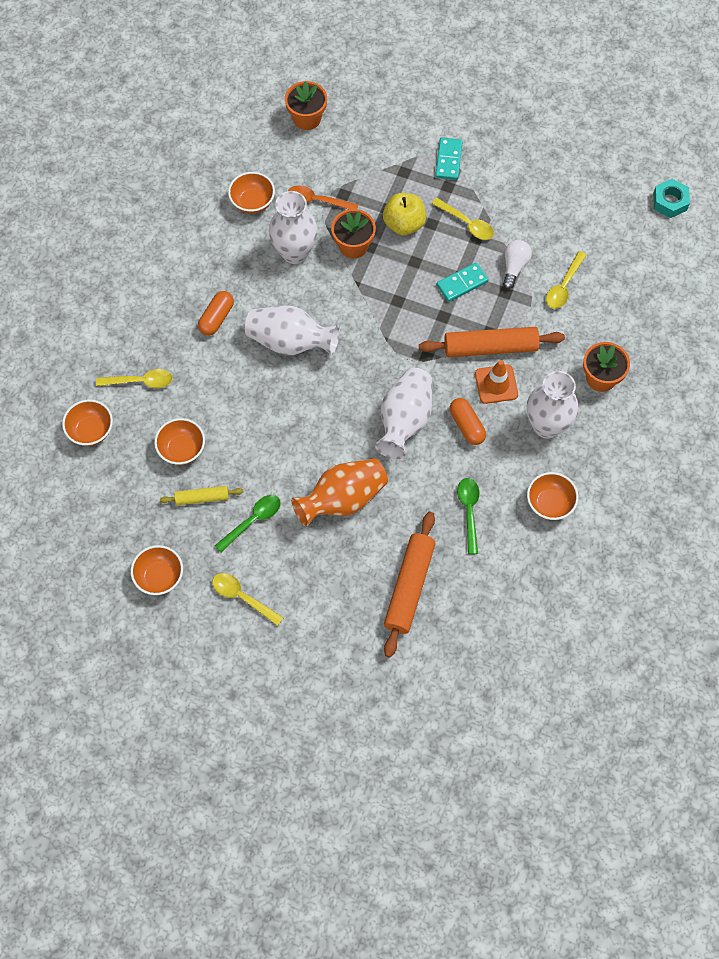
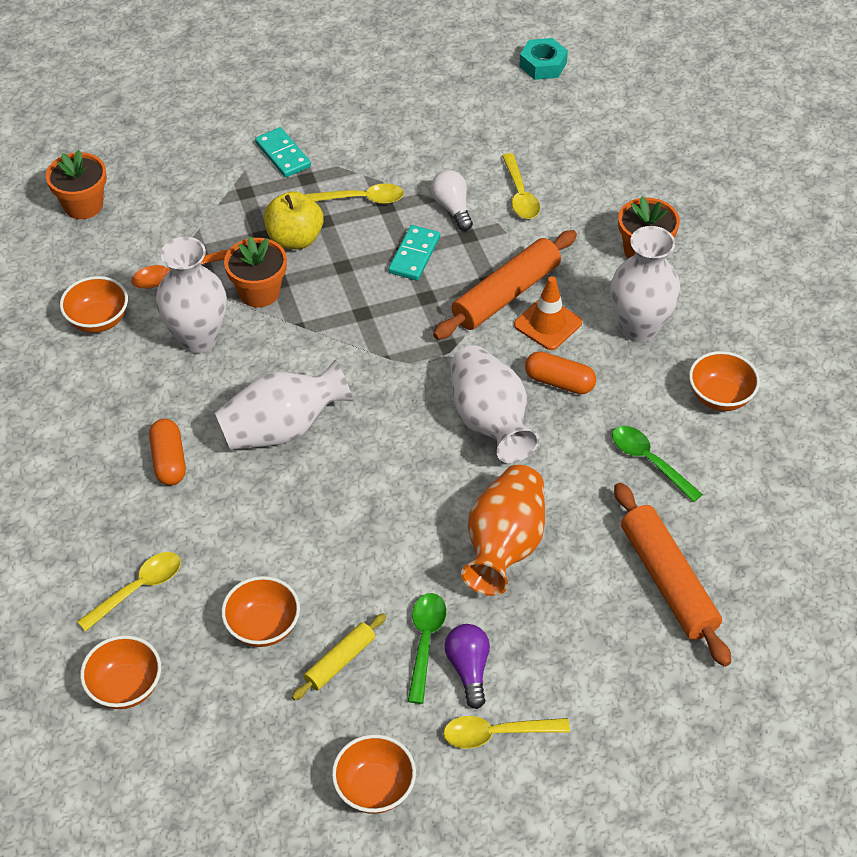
camera: 40 degrees left, 15 degrees down
none -> purple light bulb [444,624,490,709]

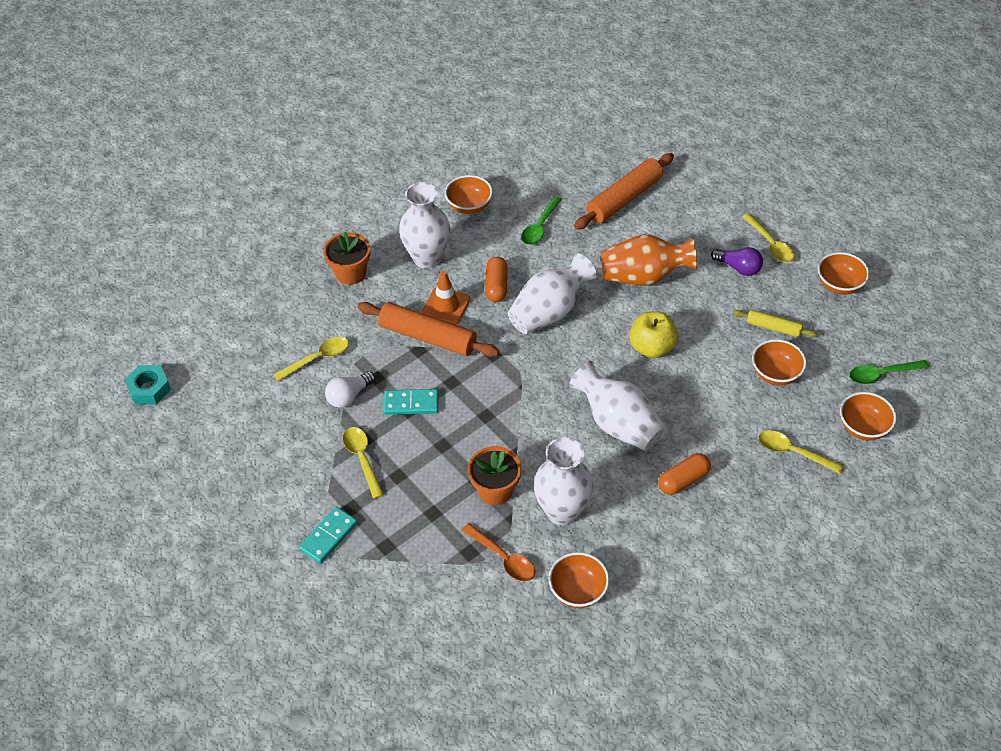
camera: 110 degrees left, 0 degrees up
orange flower pot [46,150,107,219] -> none
yellow apple [264,191,323,249] -> yellow apple moved to [630,311,678,358]
green spoon [408,593,446,704] -> green spoon moved to [849,360,929,384]
purple light bulb [444,624,490,709] -> purple light bulb turned 120 degrees counterclockwise [711,247,763,276]

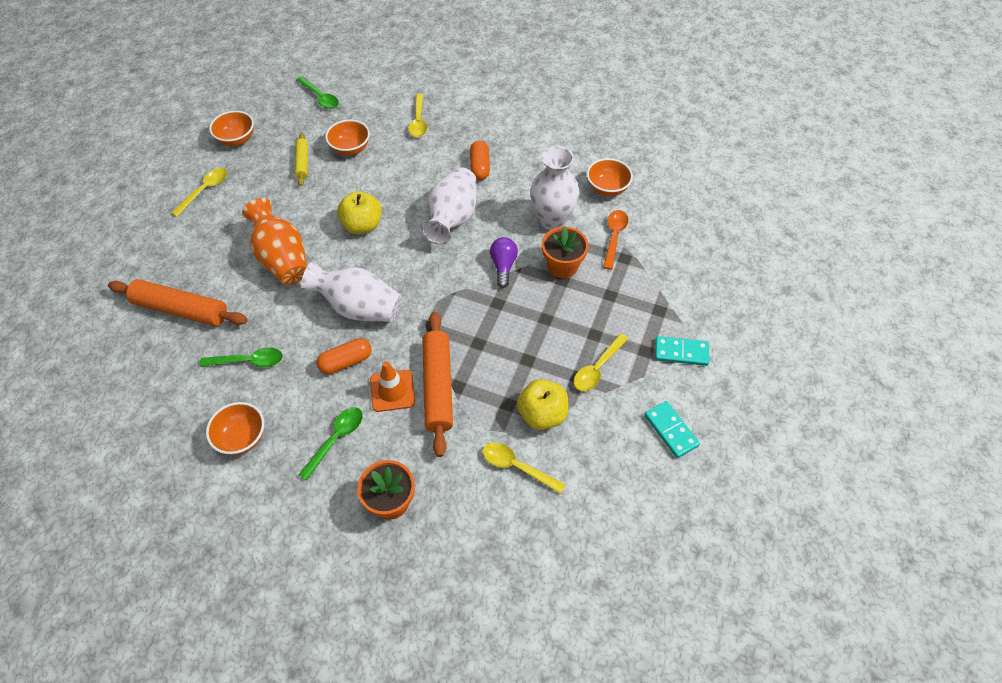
camera: 120 degrees left, 5 degrees up
turquoise nut [124,365,171,405] -> none
white light bulb [325,371,375,408] -> yellow apple [517,379,568,430]
turquoise domino [384,389,438,415] -> turquoise domino moved to [644,401,700,458]
white vase [399,182,450,269] -> green spoon [299,407,363,481]
orange capsule [658,453,711,495] -> orange capsule turned 60 degrees clockwise [470,140,490,180]
purple light bulb [711,247,763,276] -> purple light bulb moved to [490,237,518,288]
orange bowl [840,392,897,440] -> none

